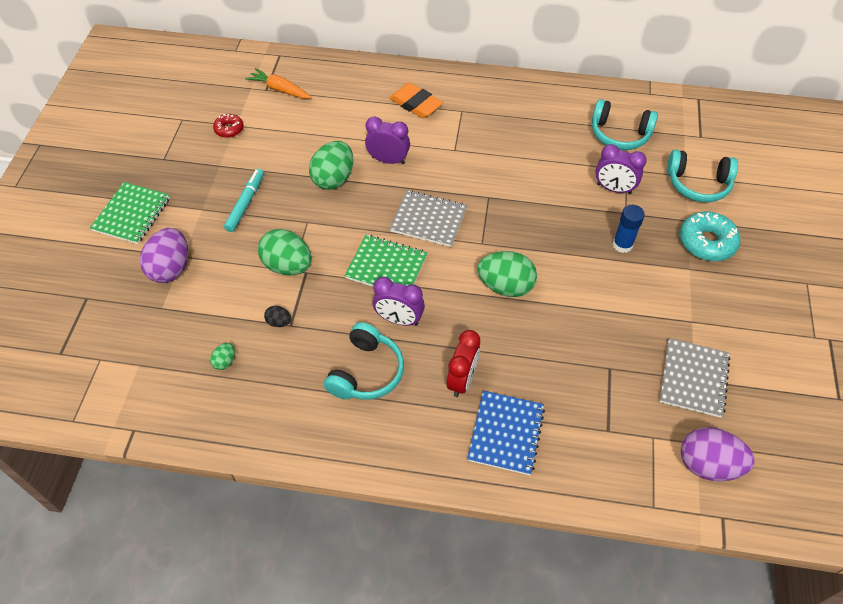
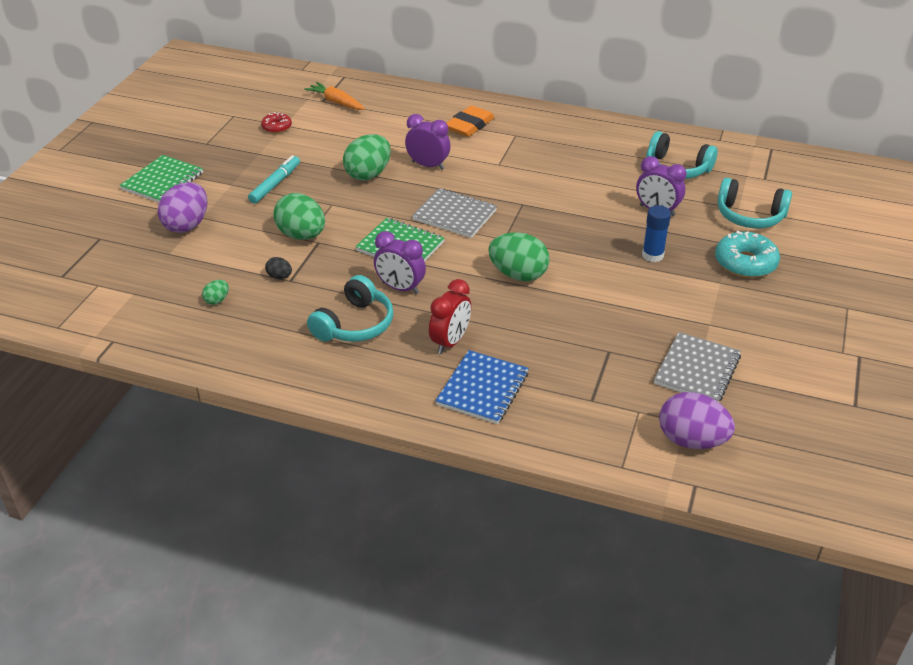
camera: 10 degrees right, 15 degrees down
orange eraser [389,83,443,118] -> orange eraser turned 75 degrees clockwise [447,105,495,137]

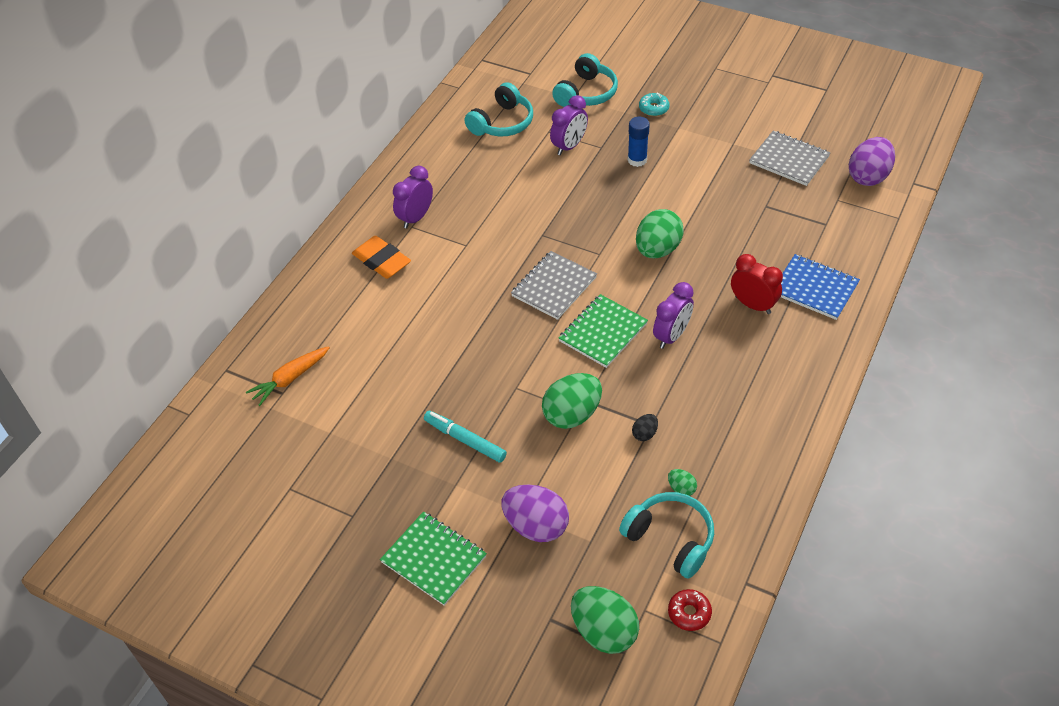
camera: 80 degrees left, 10 degrees up
red donut [261,112,292,133] -> red donut moved to [668,589,712,631]
turquoise headphones [307,275,393,342] -> turquoise headphones moved to [619,492,714,579]
green egg [343,134,391,180] -> green egg moved to [571,586,639,654]
purple clock [405,114,450,170] -> purple clock moved to [393,166,433,229]
turquoise donut [715,231,780,278] -> turquoise donut [639,93,670,116], size x0.57

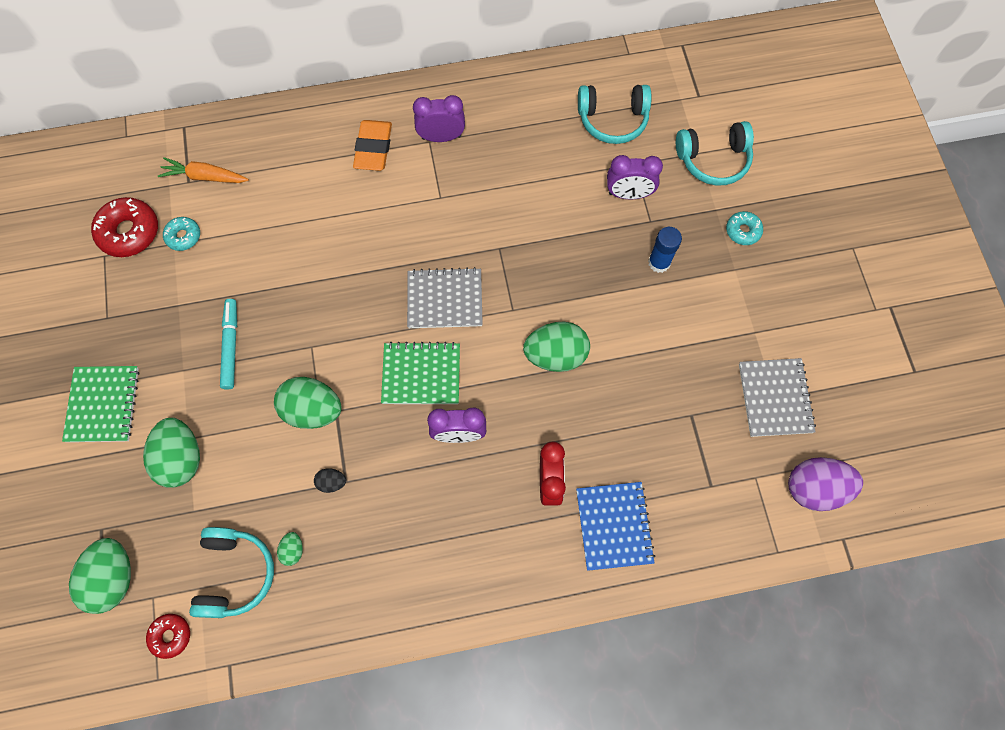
camera: 50 degrees right, 20 degrees up
purple egg [501,485,569,542] -> green egg [143,418,200,488]
none -> red donut [91,197,158,257]
none -> turquoise donut [163,217,200,251]

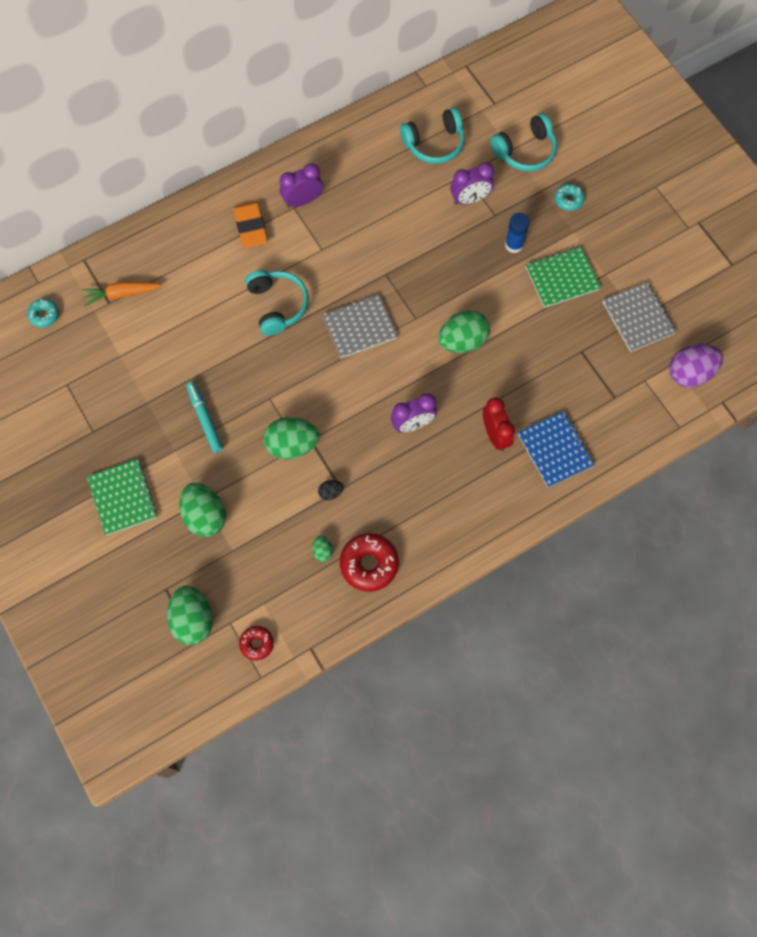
camera: 20 degrees left, 0 degrees up
red donut [91,197,158,257] -> red donut moved to [340,533,399,592]
turquoise donut [163,217,200,251] -> turquoise donut moved to [27,299,59,328]
turquoise headphones [189,527,274,618] -> turquoise headphones moved to [245,270,309,336]
green notebook [381,342,460,404] -> green notebook moved to [526,247,601,308]

